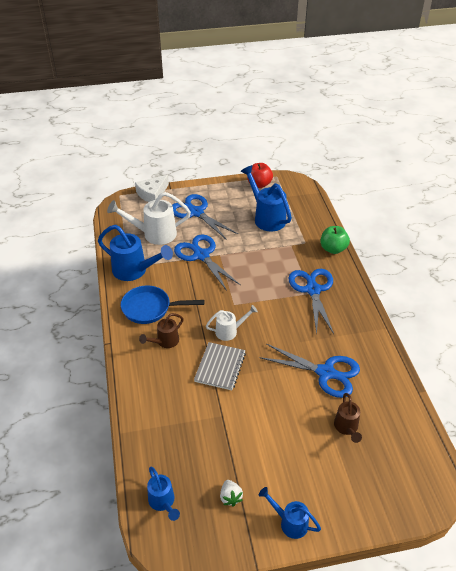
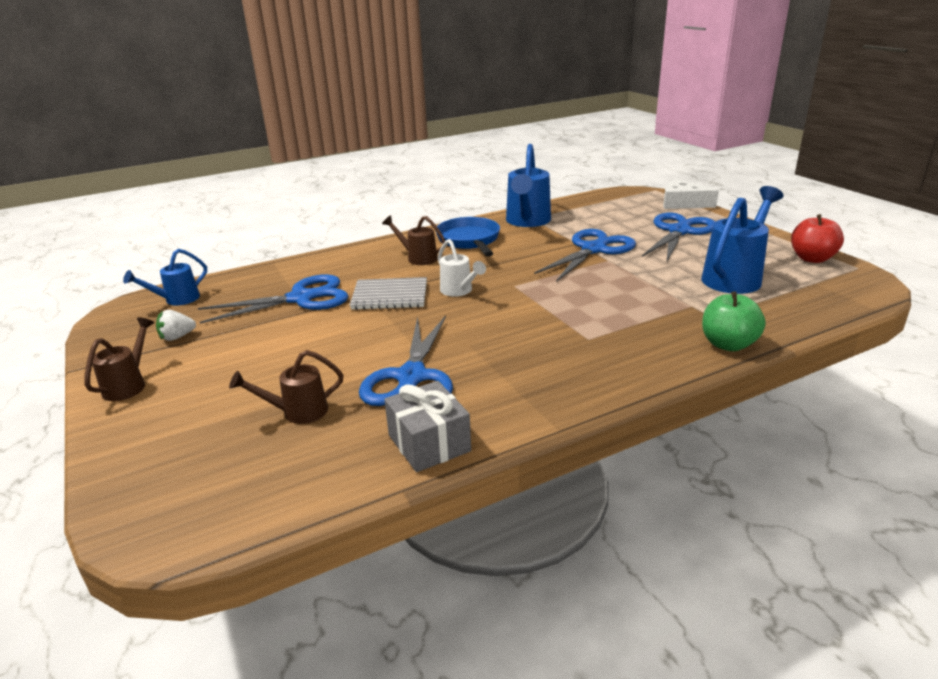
camera: 75 degrees right, 15 degrees down
white watering can [107,192,191,245] -> none
blue watering can [259,487,321,539] -> brown watering can [85,317,154,401]
blue scissors [288,269,334,335] -> blue scissors moved to [198,274,348,323]
none -> grey gift [384,381,471,472]

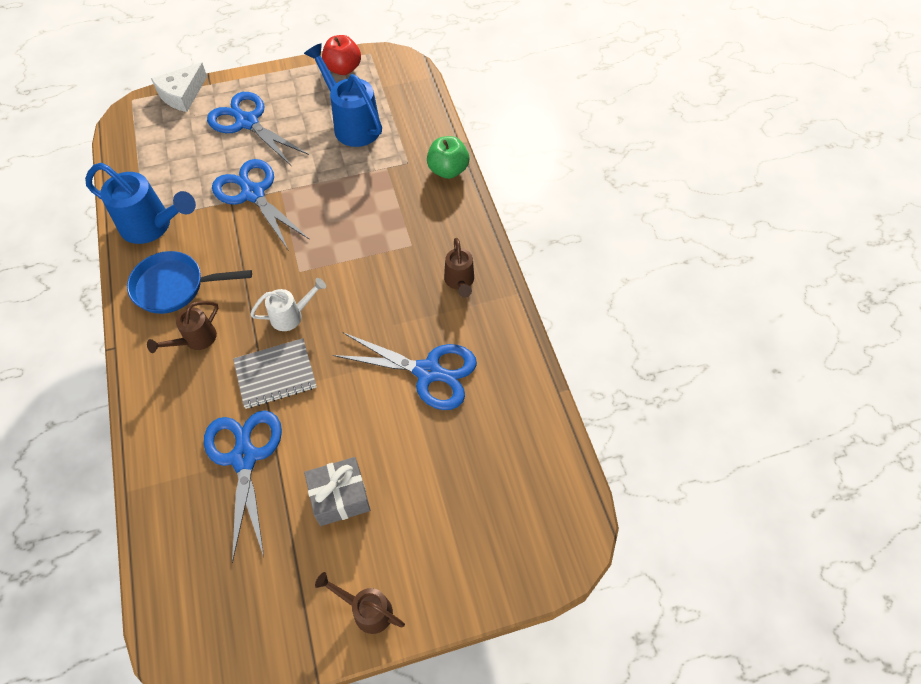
camera: 80 degrees left, 30 degrees up
blue watering can [123,249,207,305] -> none
white strawberry [156,310,196,341] -> none
brown watering can [229,350,344,424] -> brown watering can moved to [444,238,474,298]
grey notebook [350,277,427,310] -> grey notebook turned 60 degrees clockwise [233,338,317,409]
grey gift [384,381,471,472] -> grey gift moved to [304,457,370,526]

